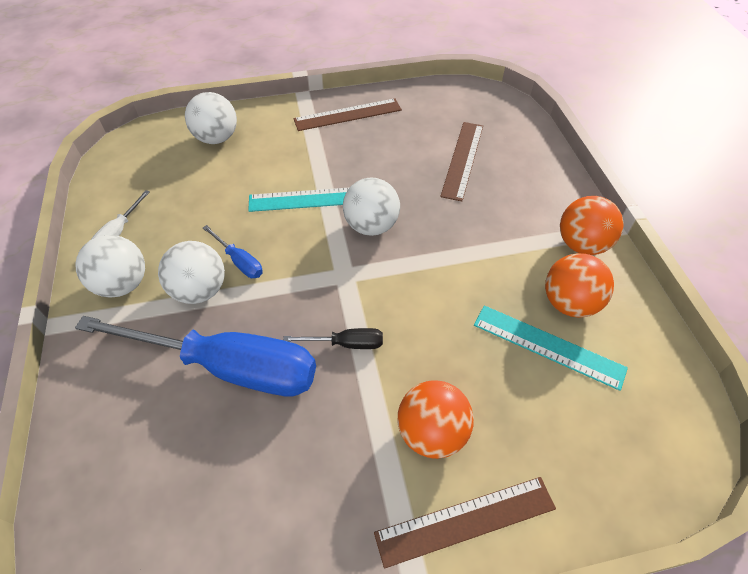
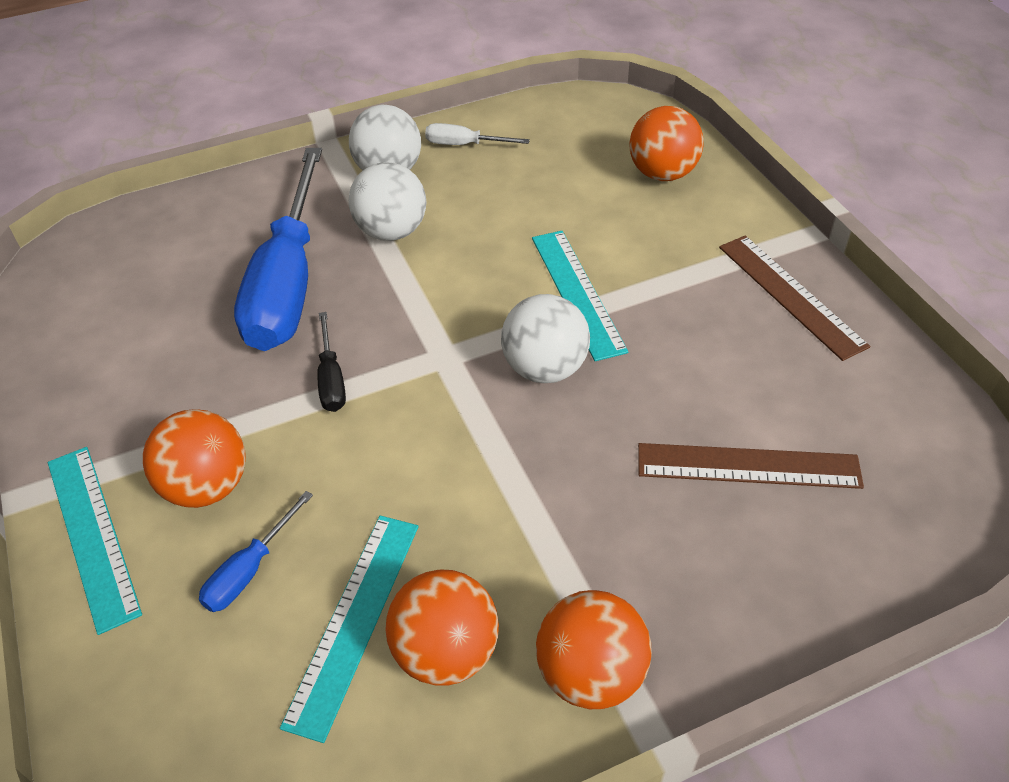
camera: 80 degrees right, 5 degrees down
white ball [185,92,237,144] -> orange ball [629,106,704,181]
blue screwdriver [203,225,263,278] -> blue screwdriver moved to [199,491,313,612]
brown ruler [374,477,556,568] -> turquoise ruler [48,447,142,635]

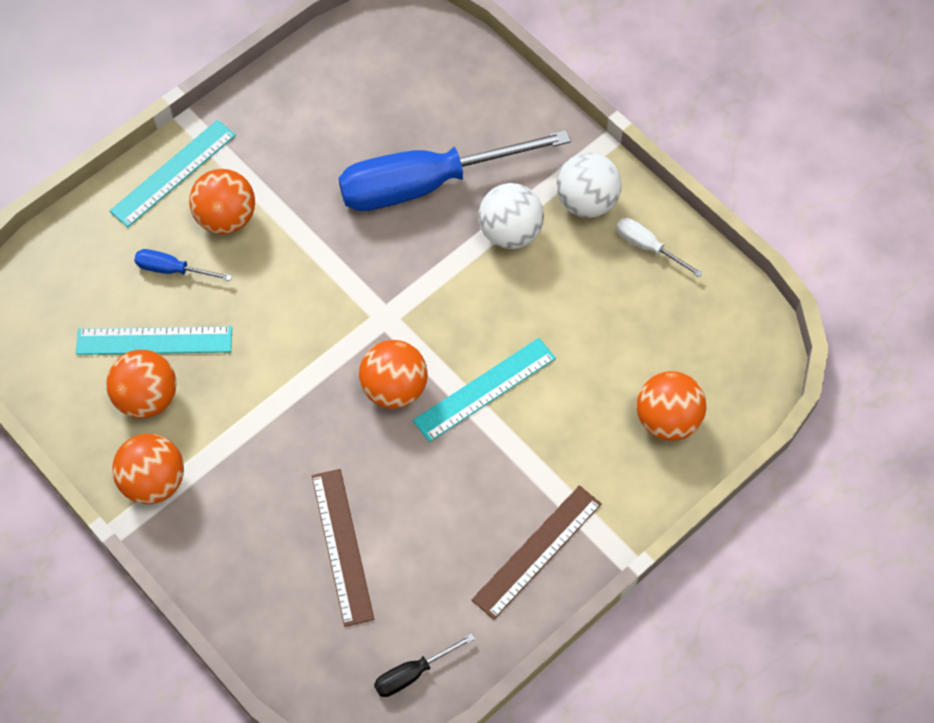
camera: 70 degrees right, 15 degrees up
black screwdriver [317,312,346,412] -> black screwdriver moved to [374,633,475,697]
white screwdriver [425,123,530,145] -> white screwdriver turned 45 degrees counterclockwise [616,218,703,277]
white ball [501,294,590,383] -> orange ball [359,340,428,409]

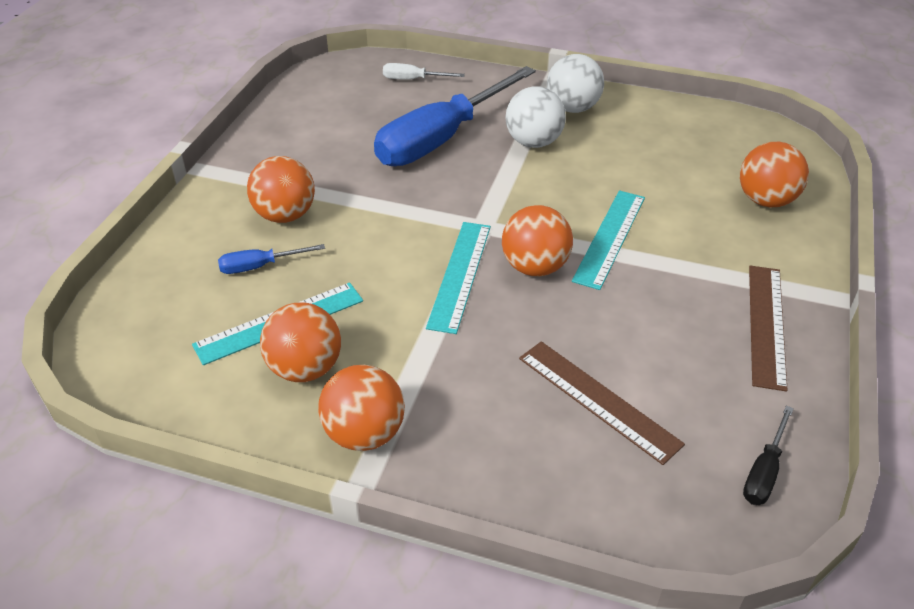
camera: 30 degrees left, 20 degrees down
turquoise ruler [110,120,236,227] -> turquoise ruler moved to [426,222,491,334]
white screwdriver [616,218,703,277] -> white screwdriver moved to [383,63,465,80]

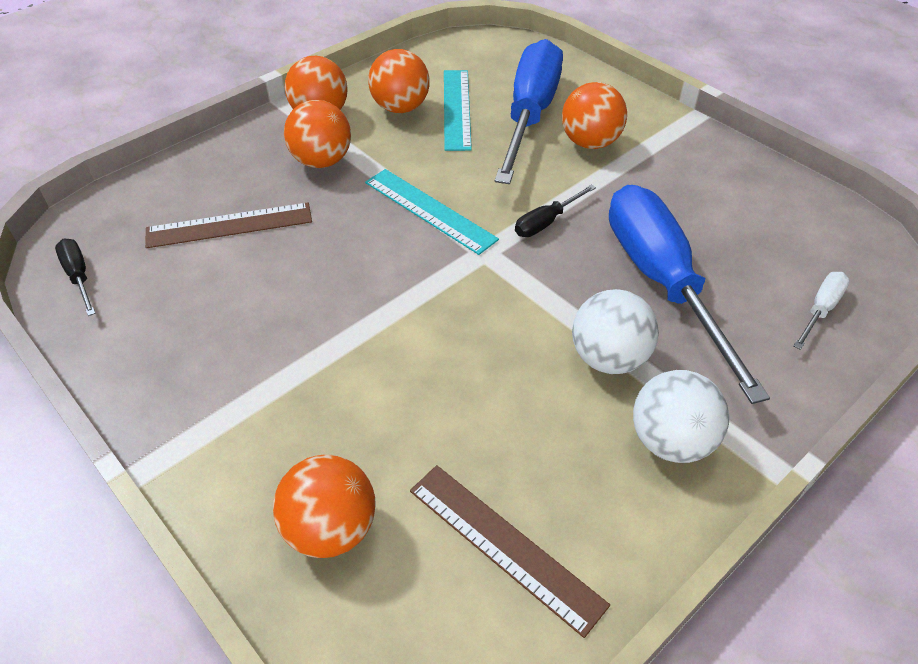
camera: 120 degrees right, 5 degrees up
blue screwdriver [218,244,325,274] -> blue screwdriver [495,39,563,184], size x2.42
orange ball [502,205,573,276] -> orange ball moved to [284,100,351,168]
turquoise ruler [572,190,645,290] -> none
brown ruler [749,266,788,392] -> brown ruler moved to [410,465,610,638]
none -> black screwdriver [515,184,596,237]

